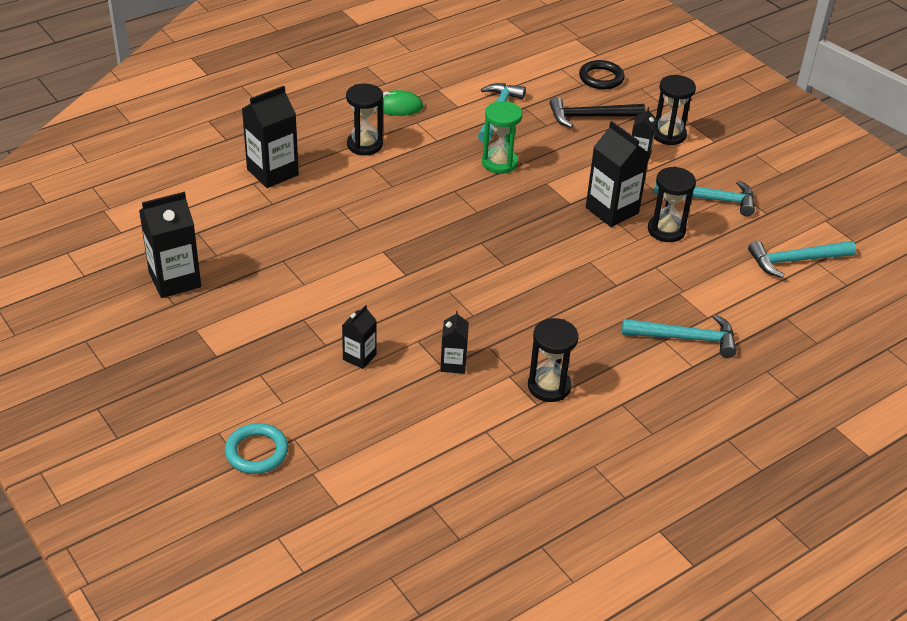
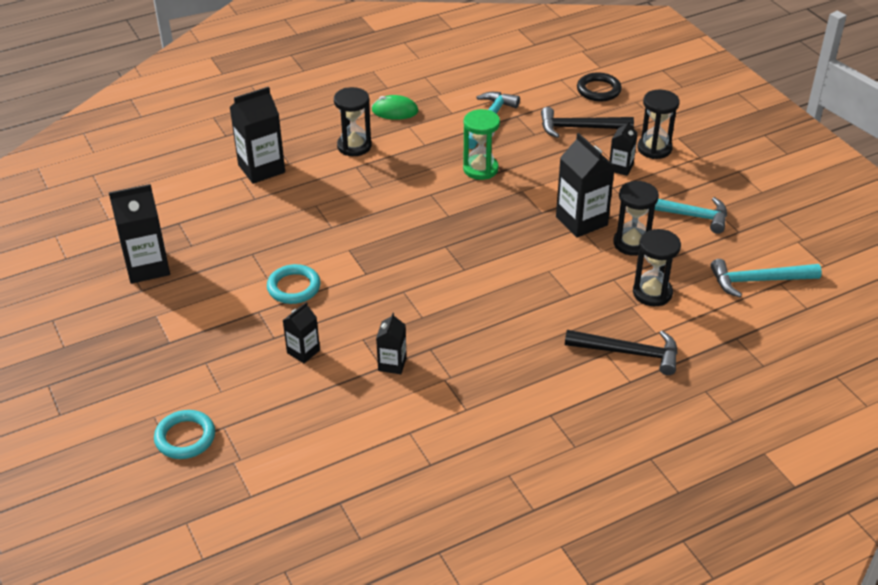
camera: 10 degrees right, 0 degrees up
black hourglass [528,318,579,402] -> black hourglass moved to [633,229,681,306]
turquoise hammer [622,314,736,358] -> black hammer [565,330,678,375]
none -> turquoise ring [267,264,321,304]

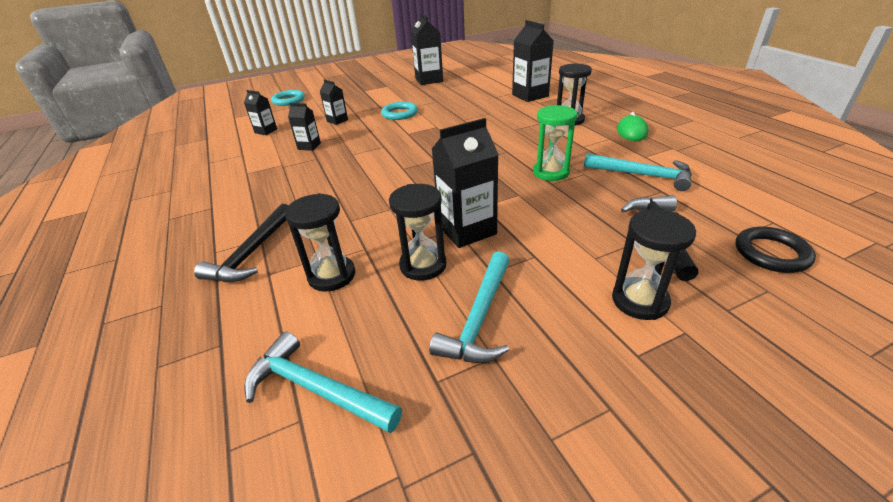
camera: 95 degrees right, 5 degrees down
black carton [609,121,638,176] -> black carton moved to [244,90,277,135]
turquoise hammer [710,259,822,297] -> turquoise hammer turned 60 degrees counterclockwise [244,331,402,433]

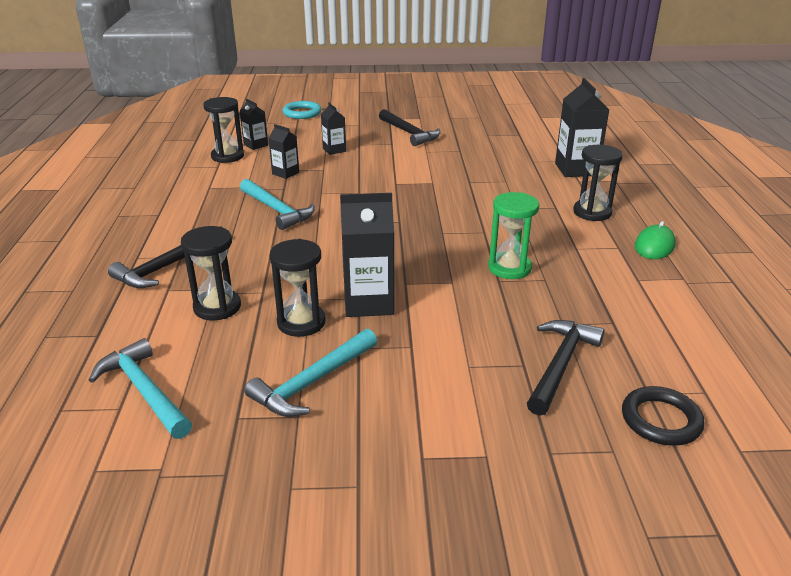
camera: 20 degrees right, 5 degrees down
turquoise ring [381,102,418,120] -> none
black carton [411,13,443,85] -> none
turquoise hammer [584,153,692,191] -> turquoise hammer moved to [240,179,315,230]
black hourglass [612,209,696,320] -> black hourglass moved to [203,97,244,163]
none -> black hammer [379,109,440,146]

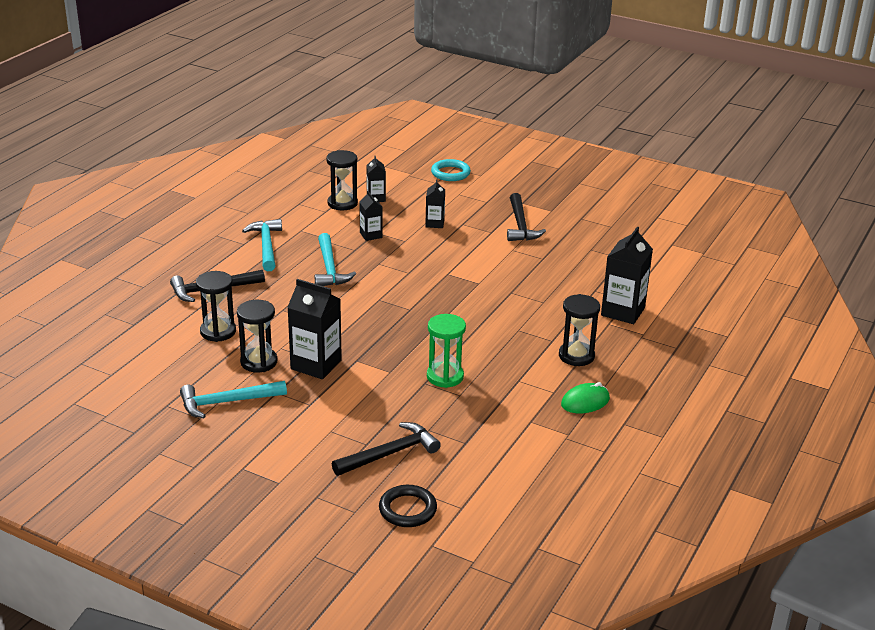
camera: 30 degrees right, 0 degrees up
turquoise hammer [89,338,192,439] -> turquoise hammer moved to [242,219,282,271]

